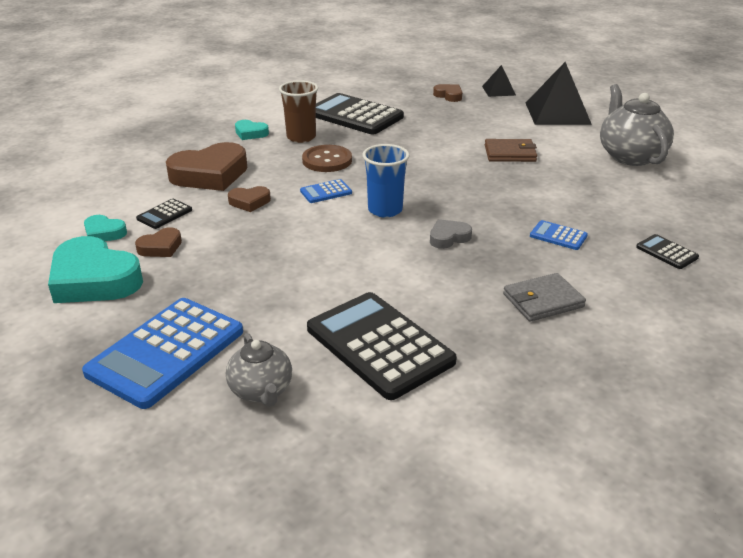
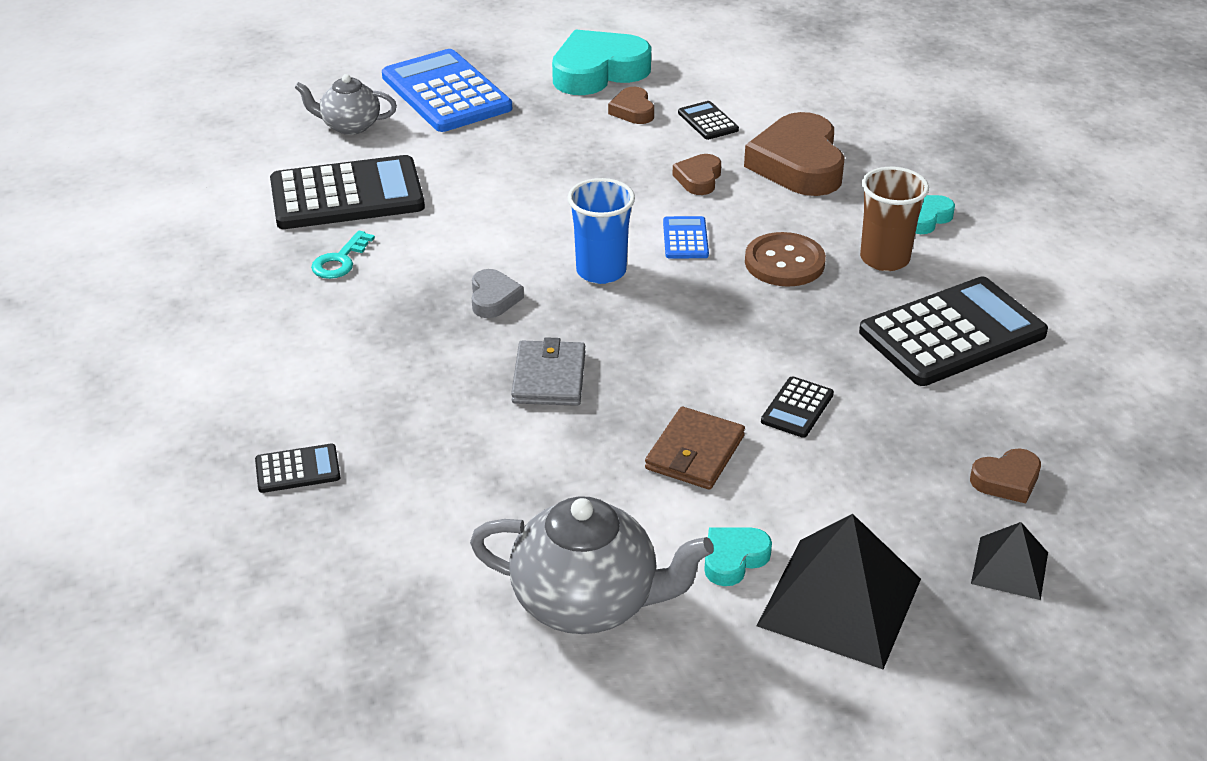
camera: 115 degrees right, 5 degrees up
turquoise heart [84,215,127,241] -> turquoise heart moved to [704,528,772,586]
grey wallet [503,273,586,322] -> grey wallet moved to [511,337,585,406]
blue calculator [530,220,588,250] -> none
none -> turquoise key [311,231,375,279]
none -> black calculator [761,376,834,438]

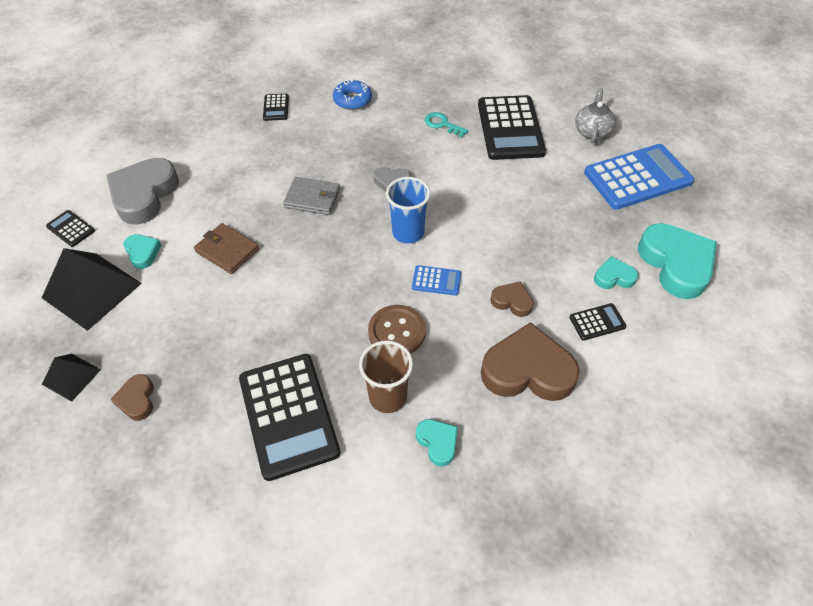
camera: 100 degrees right, 15 degrees up
grey teapot [470,496,714,634] -> grey heart [106,158,179,225]
brown heart [608,87,654,124] -> turquoise heart [594,256,638,289]
black calculator [761,376,834,438] -> black calculator moved to [46,210,95,247]
none -> blue donut [333,79,372,110]

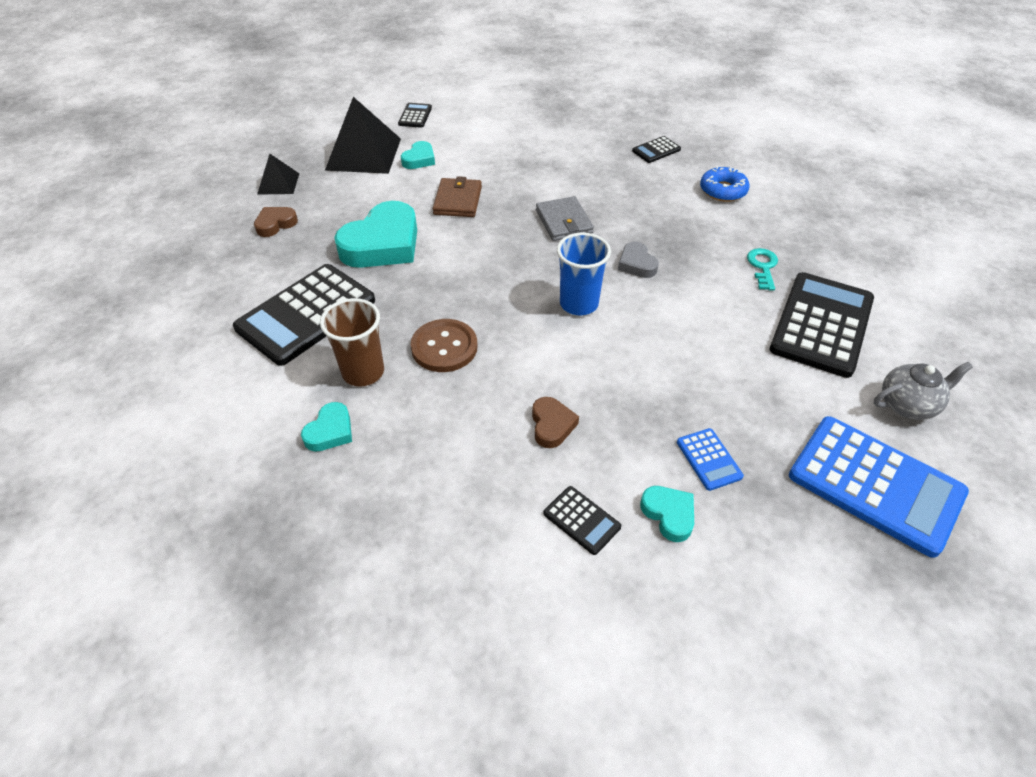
camera: 60 degrees right, 5 degrees down
grey heart [106,158,179,225] -> none
blue calculator [412,265,461,296] -> blue calculator moved to [677,428,744,491]
black calculator [478,95,546,160] -> black calculator turned 150 degrees clockwise [770,272,874,378]
brown heart [481,322,580,401] -> none
turquoise heart [638,223,717,299] -> turquoise heart moved to [334,201,417,268]

